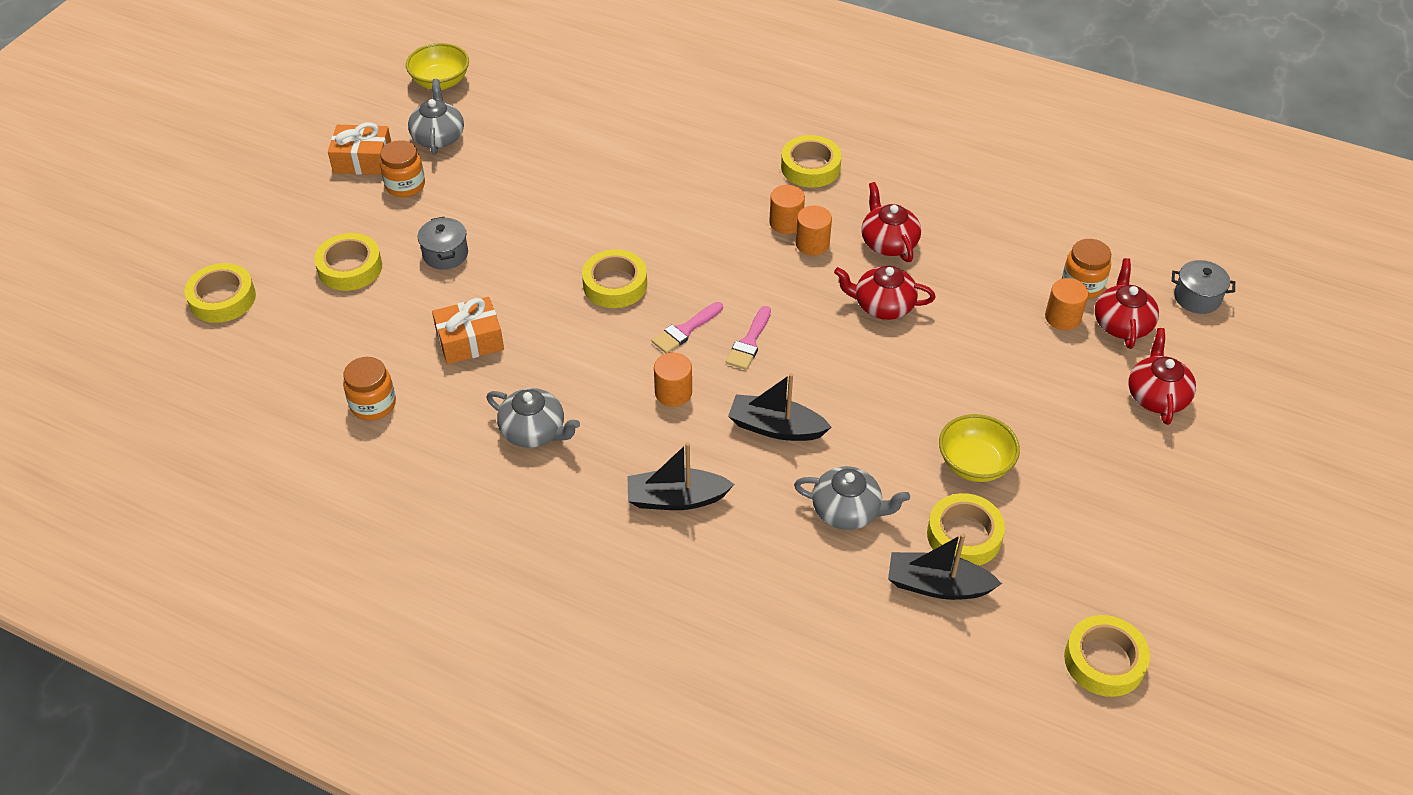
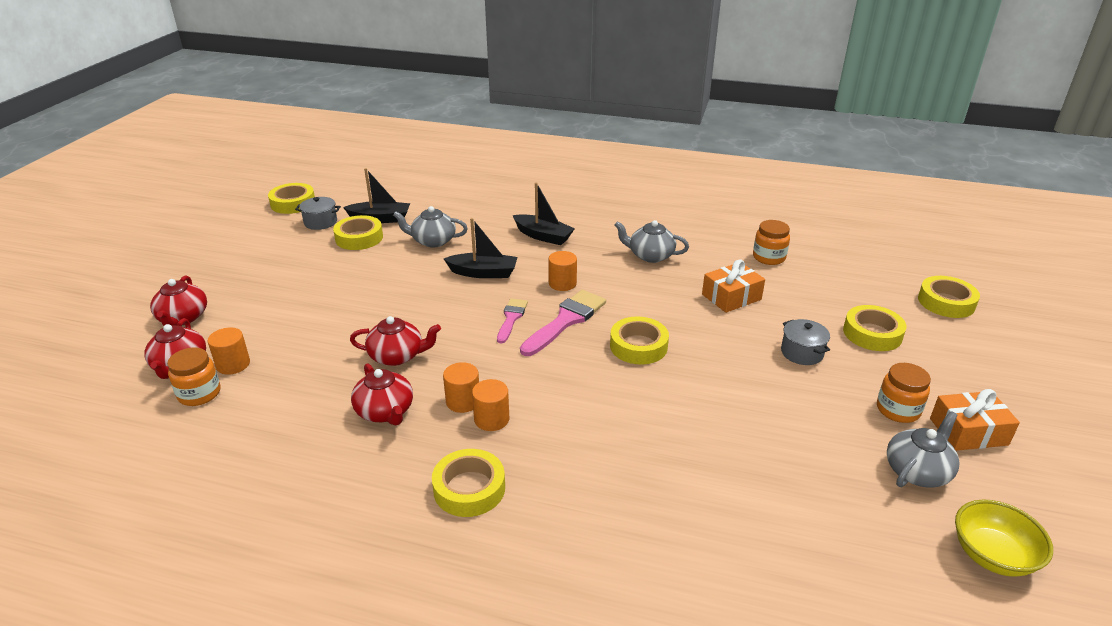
camera: 170 degrees right, 15 degrees down
grey teapot [408,79,464,154] -> grey teapot turned 120 degrees counterclockwise [887,411,960,488]
black boat [628,442,734,510] -> black boat turned 45 degrees clockwise [513,182,575,245]
pink brush [651,302,723,354] -> pink brush [520,290,606,356], size x1.65
yellow bowl [939,414,1020,482] -> none
grey pot [1172,260,1235,314] -> grey pot moved to [295,197,341,230]

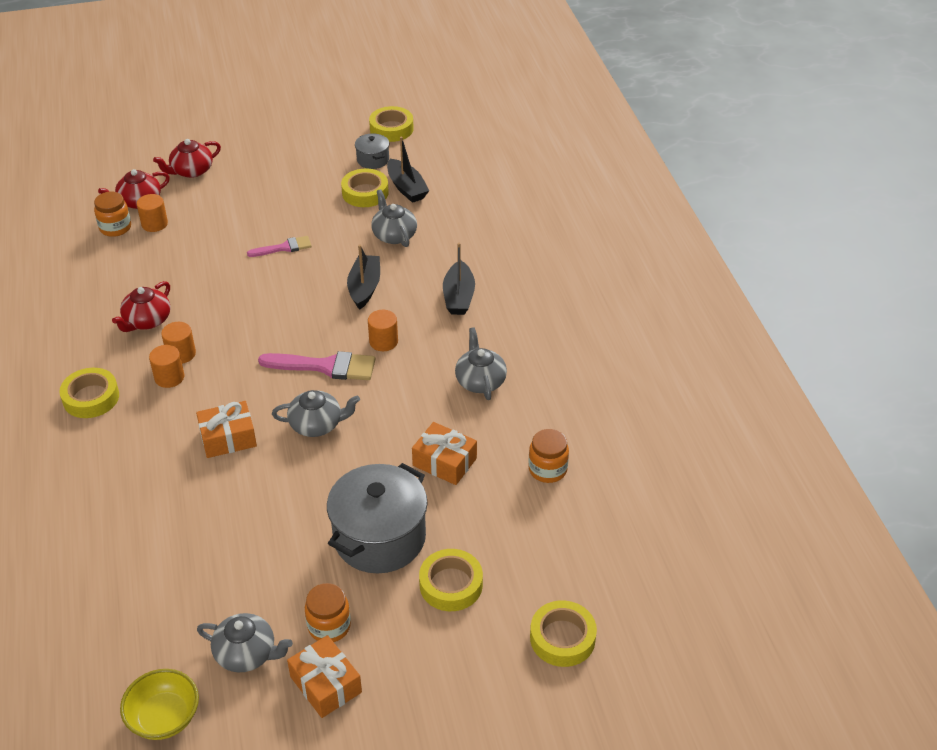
camera: 60 degrees right, 10 degrees up
red teapot [350,316,441,366] -> none
black boat [444,218,517,278] -> black boat turned 150 degrees counterclockwise [347,244,380,310]
pink brush [497,298,528,343] -> pink brush moved to [247,236,312,257]
yellow tape [610,317,669,365] -> grey teapot [272,390,360,437]
grey pot [781,319,830,365] -> grey pot [327,463,428,573], size x2.10
none -> orange gift [196,401,257,458]

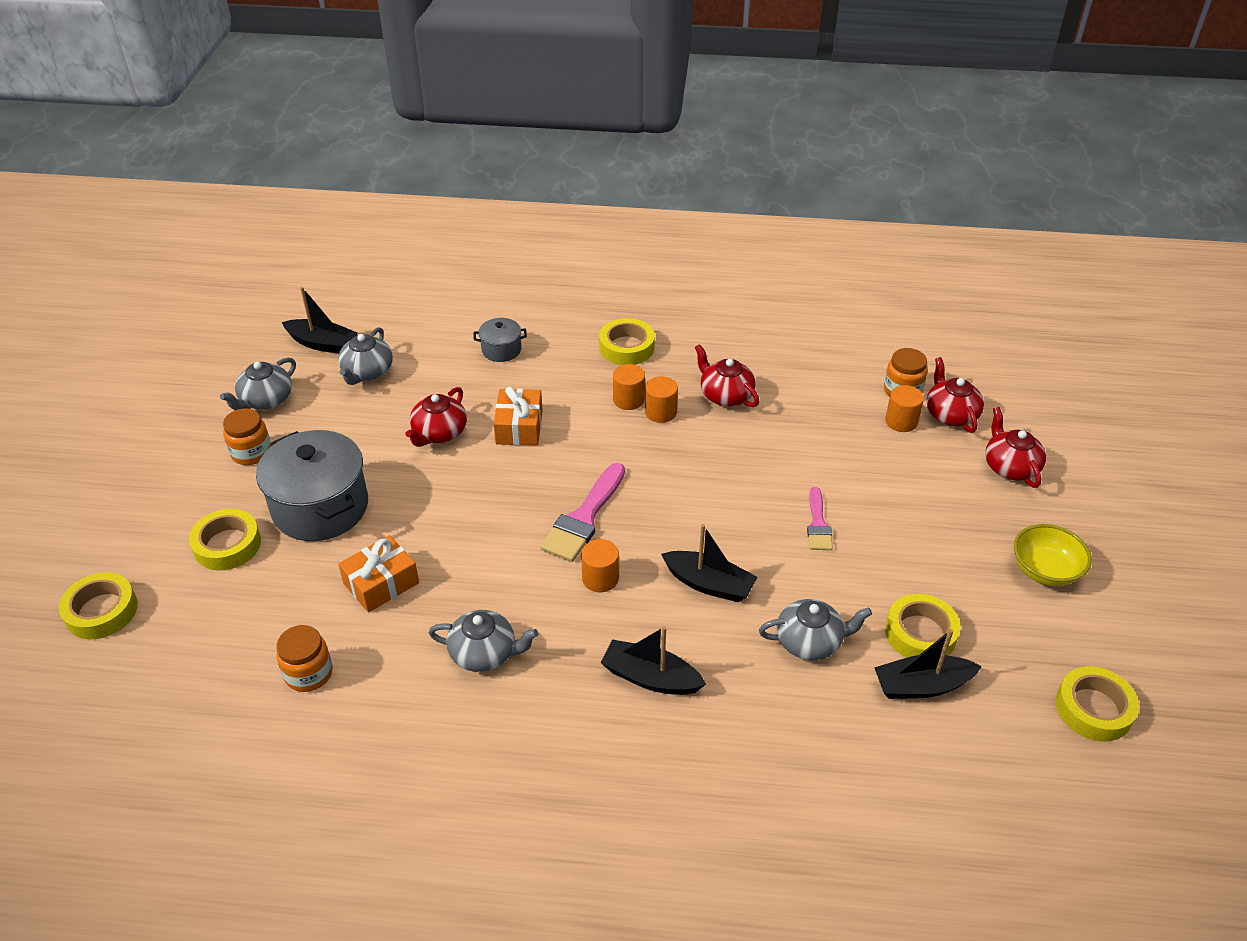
camera: 110 degrees right, 0 degrees up
yellow bowl [120,669,199,740] -> yellow bowl moved to [1014,524,1092,586]
grey teapot [272,390,360,437] -> grey teapot moved to [338,327,393,385]
orange gift [287,635,362,718] -> none
grey pot [355,133,389,169] -> grey pot moved to [474,318,527,362]
none -> black boat [282,287,358,354]
none -> red teapot [406,387,467,447]

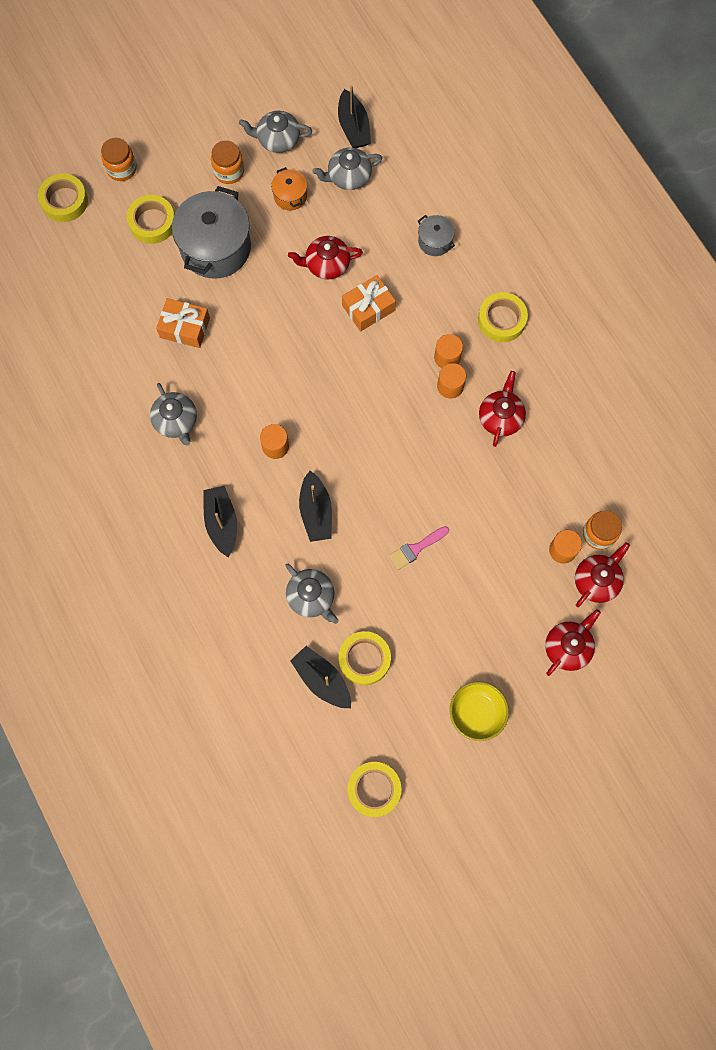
camera: 55 degrees right, 30 degrees up
orange jar [276,625,332,692] -> orange jar moved to [101,138,137,181]
pink brush [540,463,625,562] -> none
none -> orange pot [271,167,307,211]

